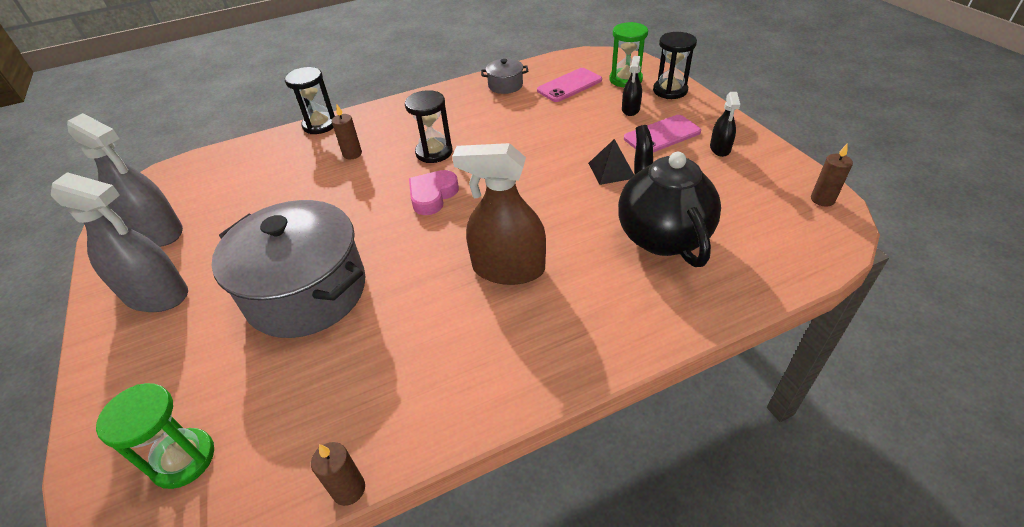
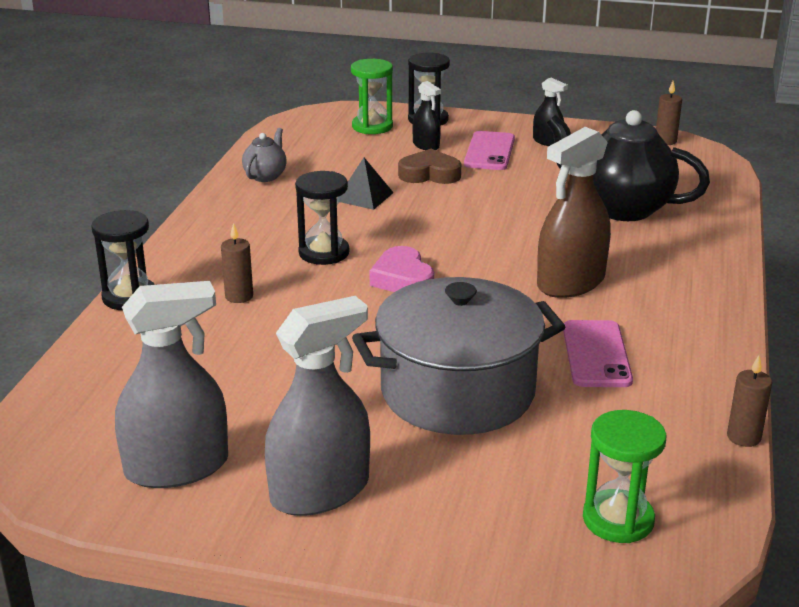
camera: 55 degrees left, 15 degrees down
grey pot [481,59,528,94] -> grey teapot [242,128,287,182]
pink phone [537,68,602,102] -> pink phone moved to [563,320,633,387]
black pyramid [588,139,634,185] -> black pyramid moved to [340,158,394,210]
none -> brown heart [398,149,461,184]

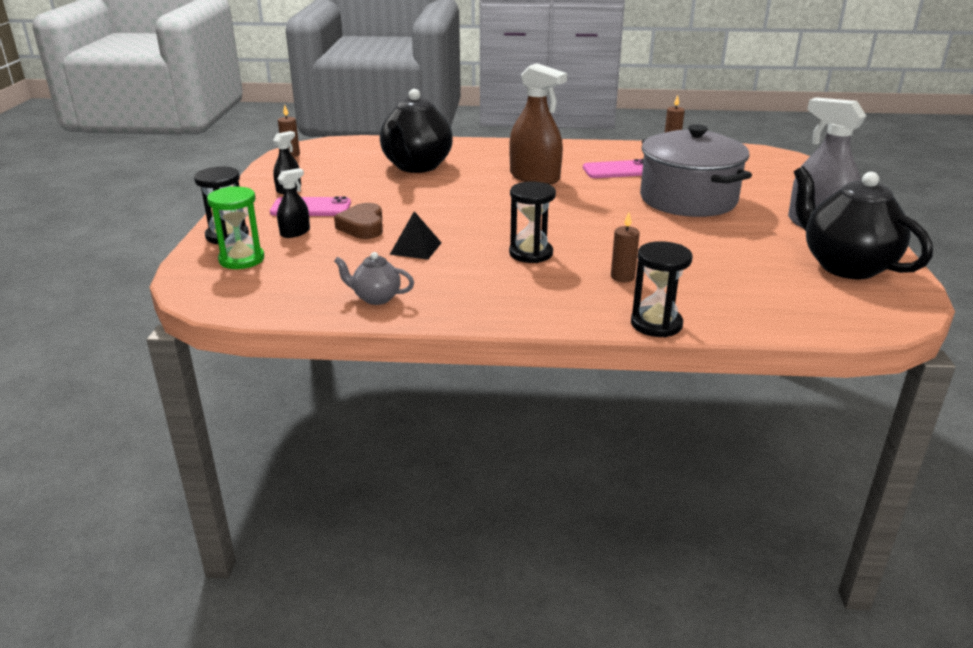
camera: 100 degrees left, 0 degrees up
grey spray bottle [115,281,228,488] -> black teapot [794,166,933,279]
pink heart [370,246,434,292] -> none
green hourglass [583,410,667,543] -> none

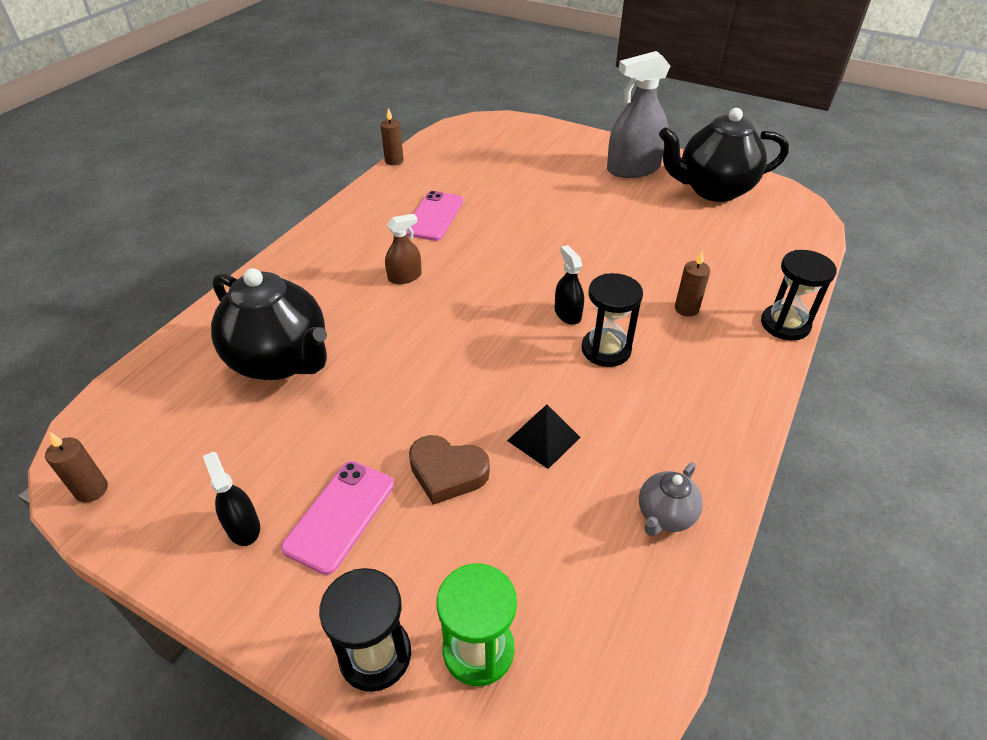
camera: 65 degrees left, 15 degrees up
black spray bottle [277,168,310,238] -> black spray bottle moved to [555,245,584,325]
brown spray bottle [509,63,567,185] -> brown spray bottle [385,214,422,284], size x0.51
grey pot [640,124,752,217] -> none

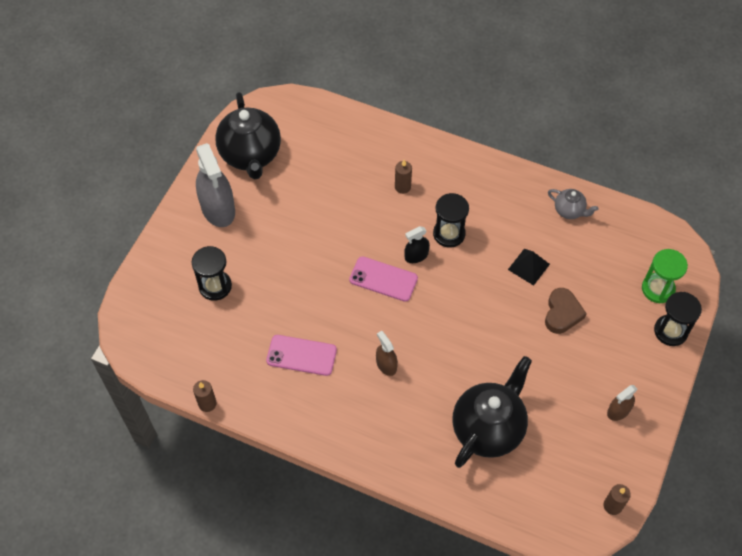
camera: 95 degrees left, 15 degrees up
black spray bottle [203,451,260,546] -> brown spray bottle [607,385,638,421]
pink phone [281,461,394,575] -> pink phone moved to [349,256,418,302]
black hourglass [761,250,837,341] -> black hourglass moved to [192,246,232,301]

